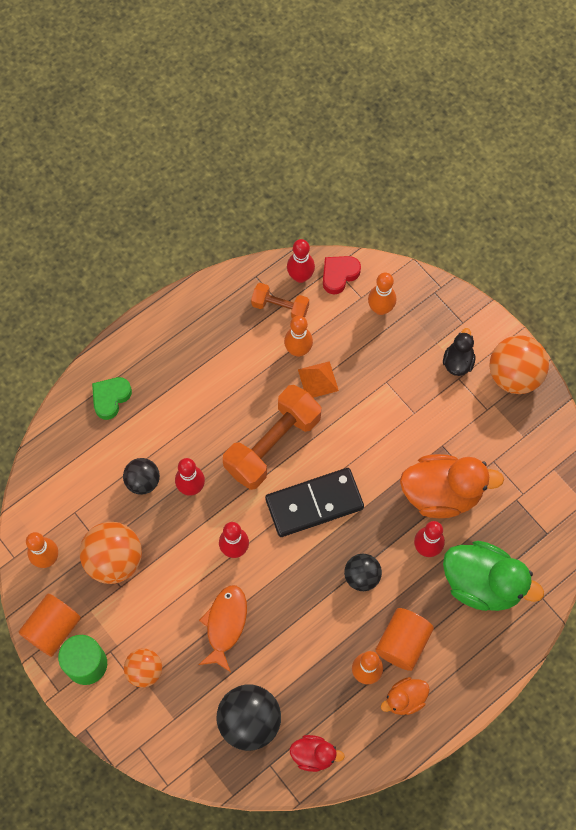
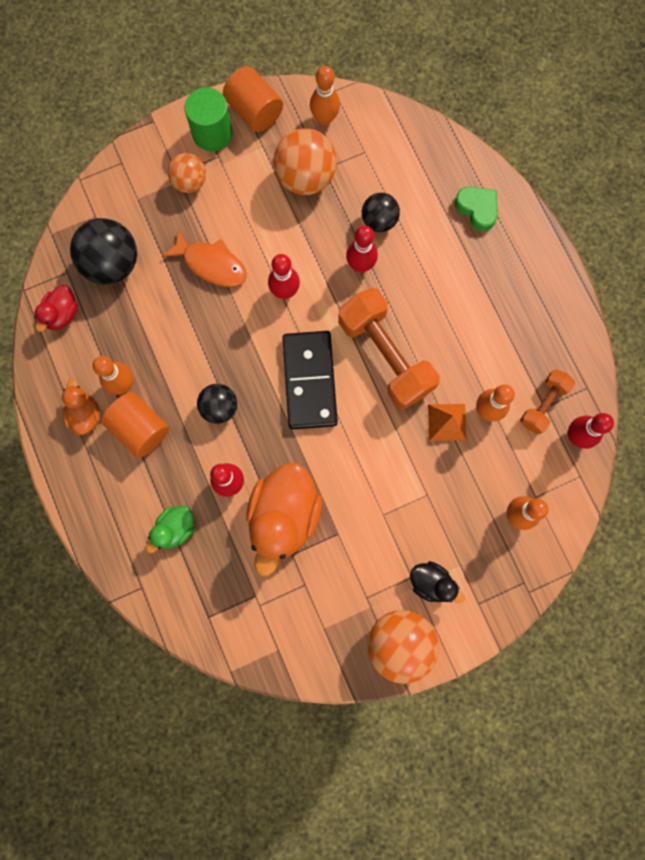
camera: 105 degrees right, 10 degrees up
red heart [323,256,361,294] -> none
green duck [443,541,544,611] -> green duck [146,506,194,553], size x0.51

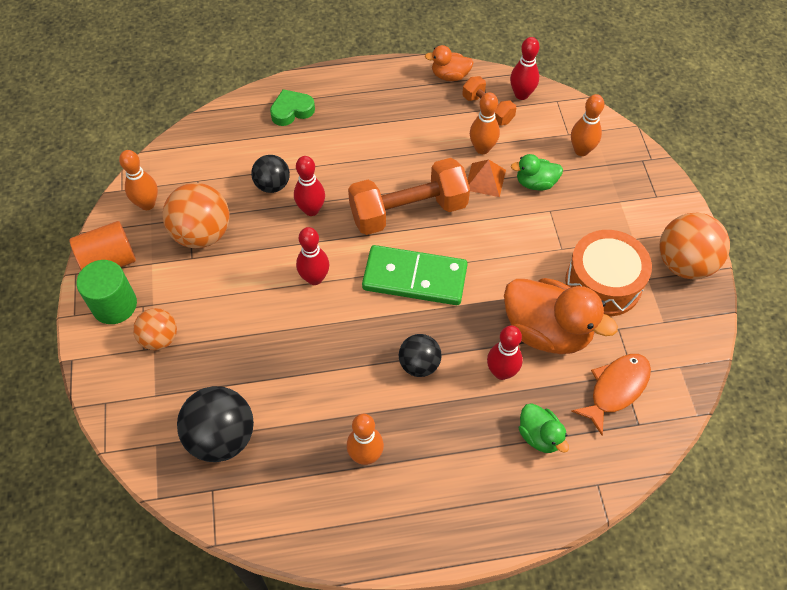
camera: 75 degrees left, 20 degrees down
red duck [34,285,78,332] -> none
orange duck [62,379,100,435] -> orange duck moved to [425,45,474,81]
orange cylinder [101,392,169,458] -> none
orange fish [162,229,247,287] -> orange fish moved to [571,354,651,436]
black domino [282,331,338,430] -> green domino [362,245,468,305]
black duck [410,561,465,603] -> none
none -> green duck [511,154,563,191]
none -> orange drum [565,230,652,316]

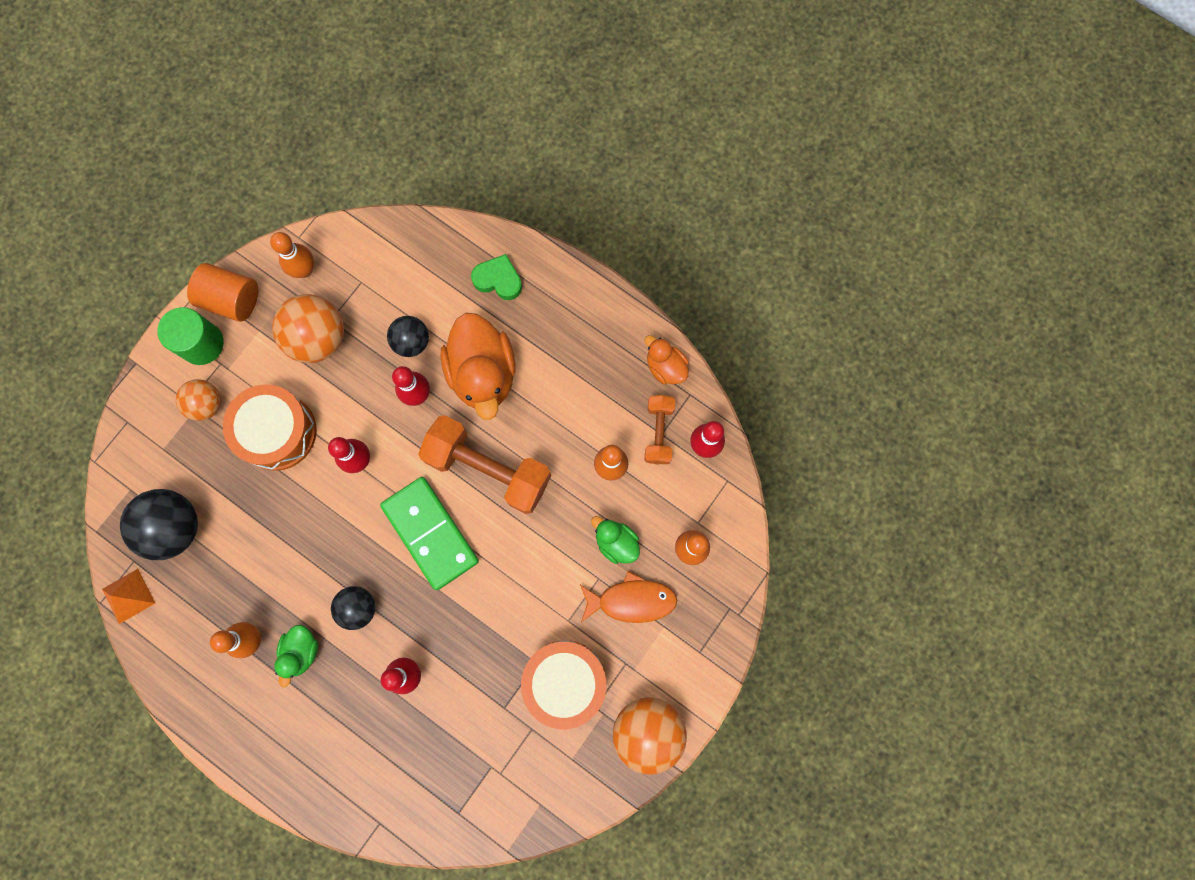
camera: 45 degrees right, 20 degrees up
orange pyramid [468,159,506,197] -> orange pyramid moved to [102,569,155,624]
orange duck [504,278,618,354] -> orange duck moved to [440,313,516,420]
green duck [519,403,569,453] -> green duck moved to [274,625,318,687]
orange fish [571,354,651,436] -> orange fish moved to [580,571,677,623]
none -> orange drum [223,384,317,471]

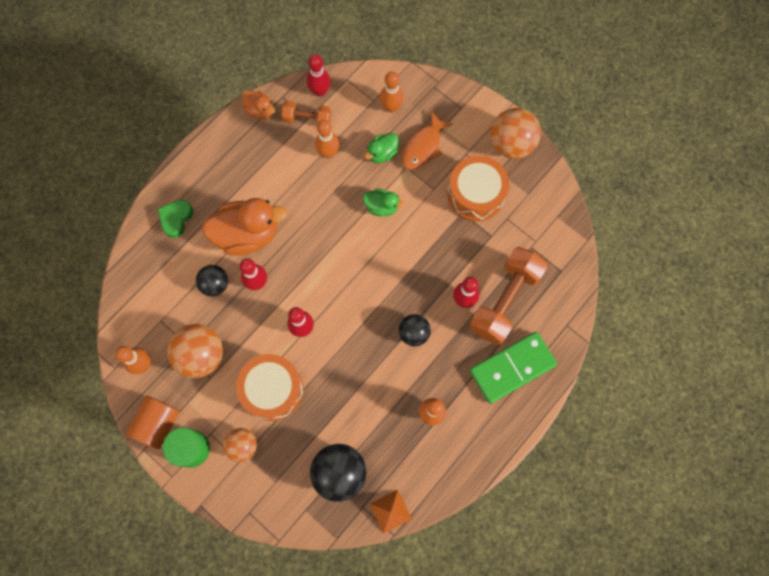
camera: 85 degrees left, 5 degrees down
green duck [274,625,318,687] -> green duck moved to [363,189,405,217]
green domino [380,477,479,590] -> green domino moved to [470,332,557,404]
orange dumbbell [418,415,551,514] -> orange dumbbell moved to [469,247,548,345]
orange fish [580,571,677,623] -> orange fish turned 150 degrees counterclockwise [402,111,453,170]
orange duck [645,335,689,384] -> orange duck turned 105 degrees counterclockwise [242,90,275,119]

